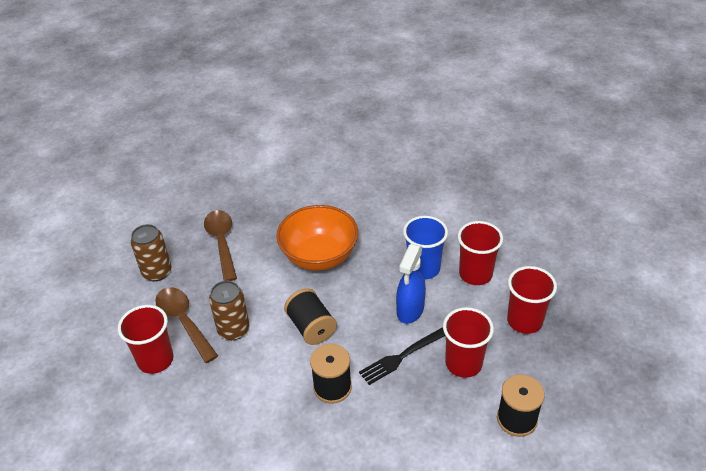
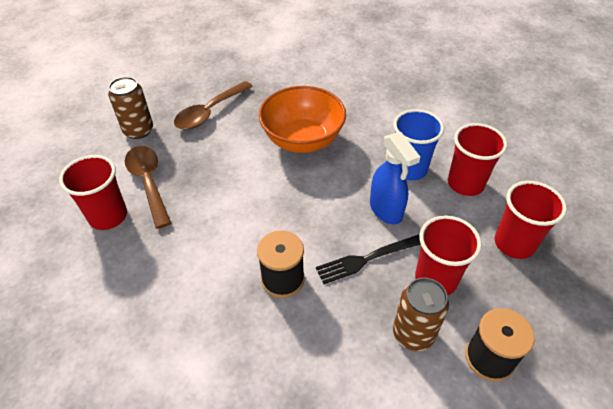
camera: 10 degrees right, 5 degrees up
brown spoon [204,210,237,281] -> brown spoon turned 135 degrees counterclockwise [174,81,253,130]
brown can [209,281,249,340] -> brown can moved to [393,278,449,351]
black spool [284,288,337,345] -> none
blue spray bottle [396,244,426,324] -> blue spray bottle turned 60 degrees counterclockwise [370,132,420,224]

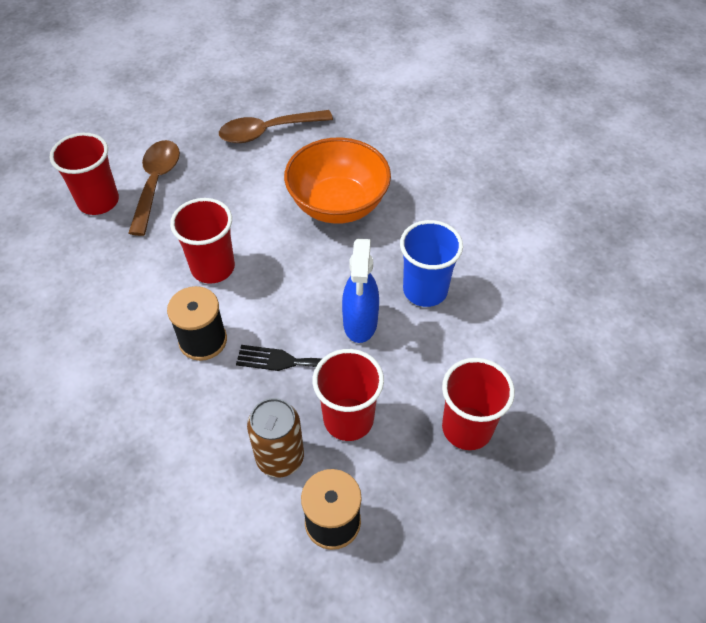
camera: 30 degrees right, 5 degrees up
brown can [108,77,153,139] -> none
red cup [448,123,507,196] -> red cup moved to [170,198,235,284]

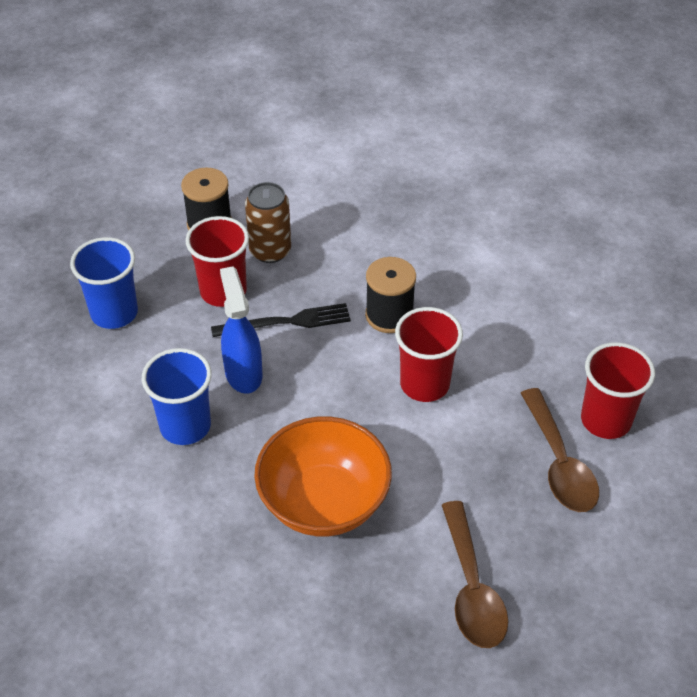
camera: 160 degrees right, 5 degrees down
brown spoon [219,110,333,143] -> brown spoon turned 120 degrees clockwise [442,501,508,648]
red cup [442,358,515,450] -> blue cup [70,237,138,329]

